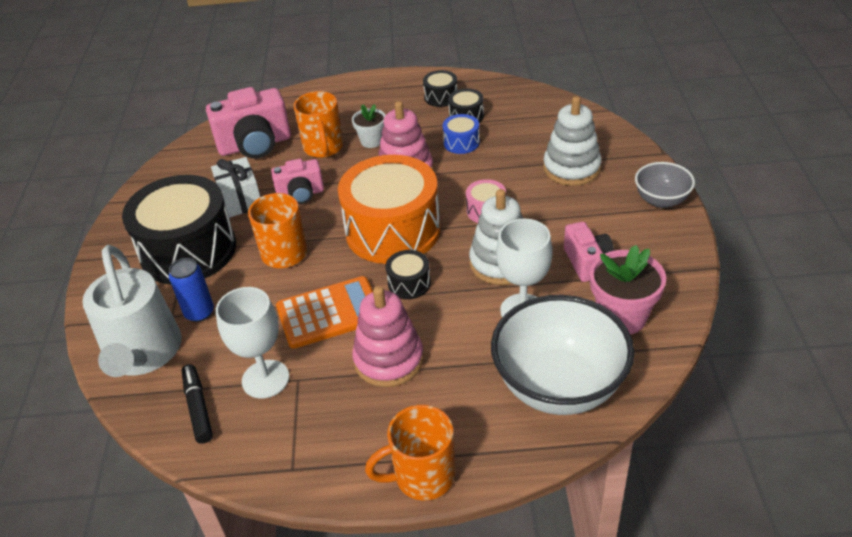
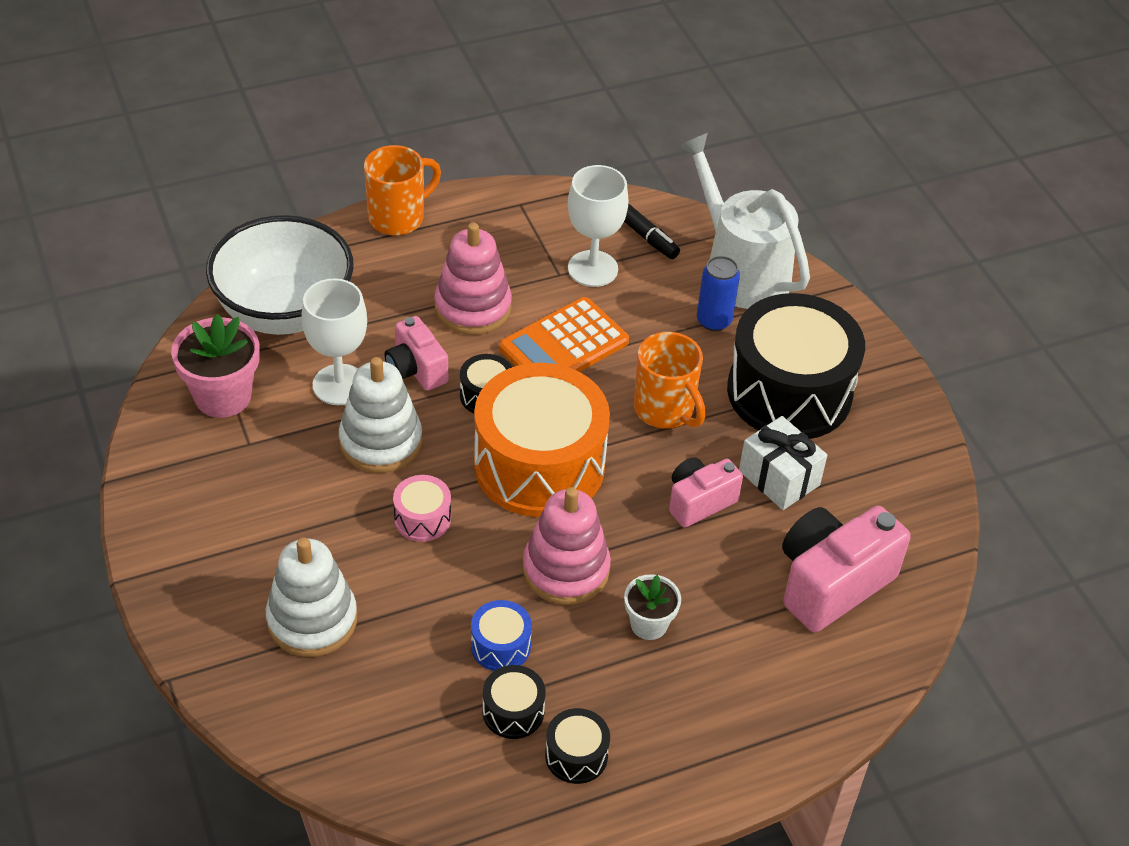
camera: 155 degrees right, 5 degrees up
orange mug [294,91,343,158] -> none
pink camera [564,222,614,282] -> pink camera moved to [385,316,448,391]
grey bowl [635,162,695,208] -> none

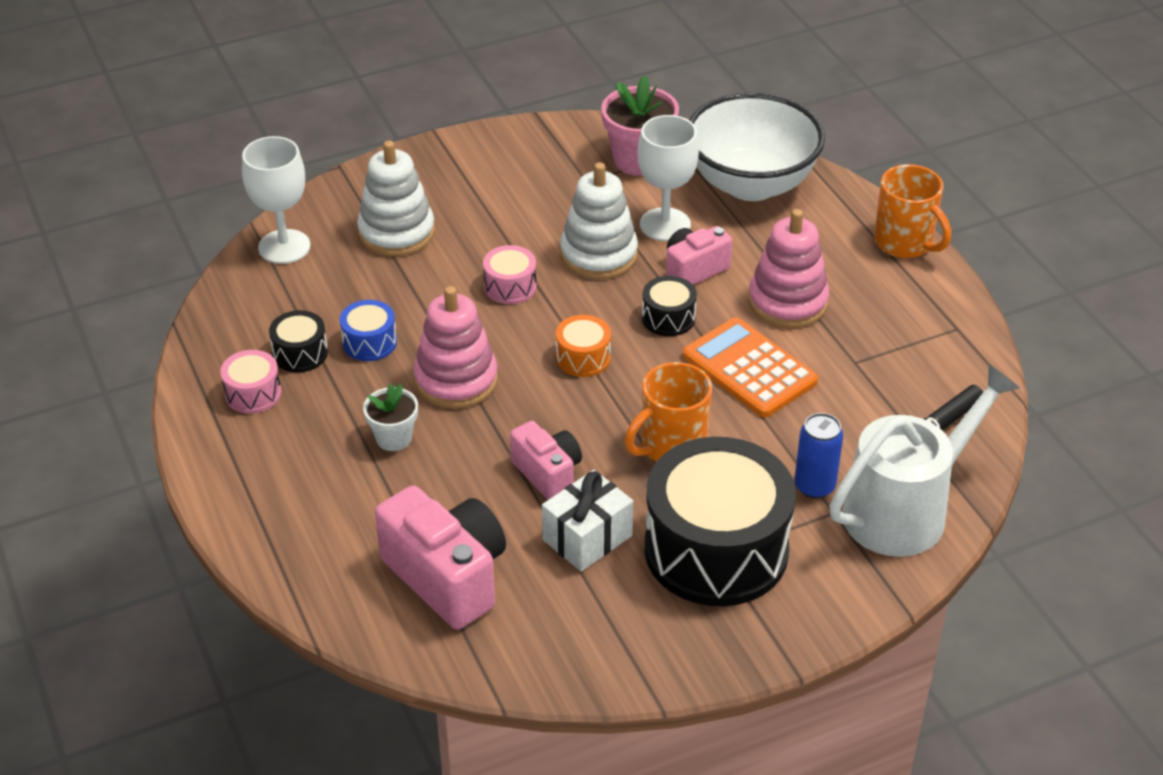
camera: 90 degrees right, 5 degrees down
orange drum [474,363,610,517] -> orange drum [556,315,611,377], size x0.42
black drum [545,708,610,784] -> pink drum [220,350,281,414]
white goblet [568,165,629,287] -> white goblet moved to [242,136,310,264]

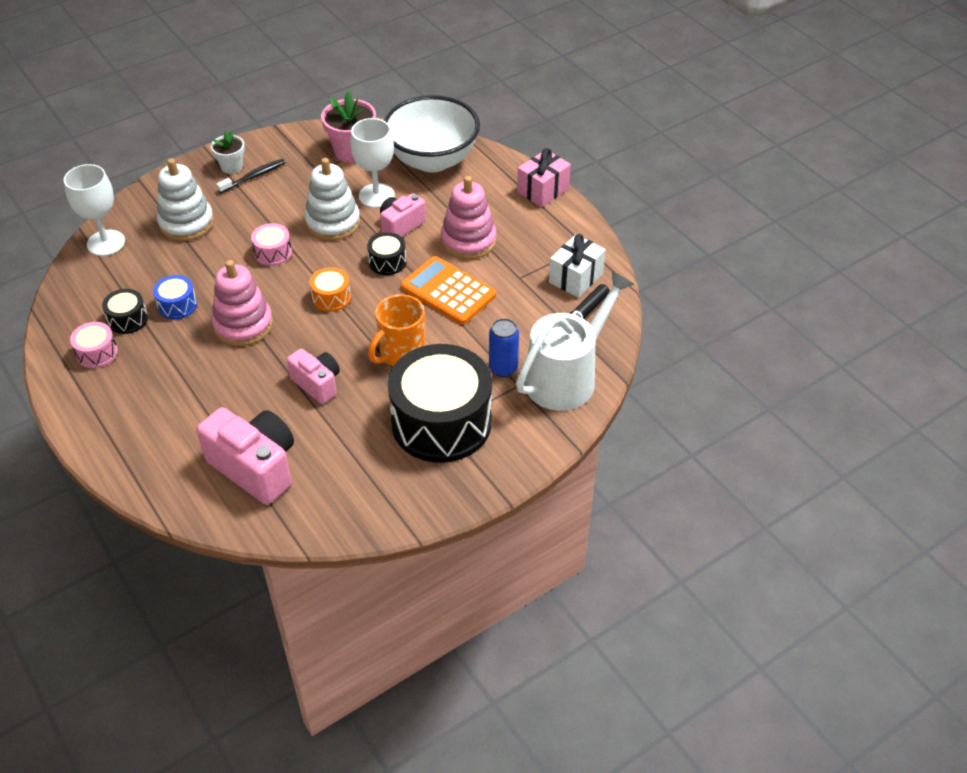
camera: 10 degrees left, 5 degrees up
white flower pot [363,383,418,451] -> white flower pot moved to [211,131,245,174]
white gift [542,470,633,572] -> white gift moved to [549,234,606,298]
orange mug [874,164,951,258] -> pink gift [517,148,571,207]
none -> black toothbrush [217,159,285,193]

